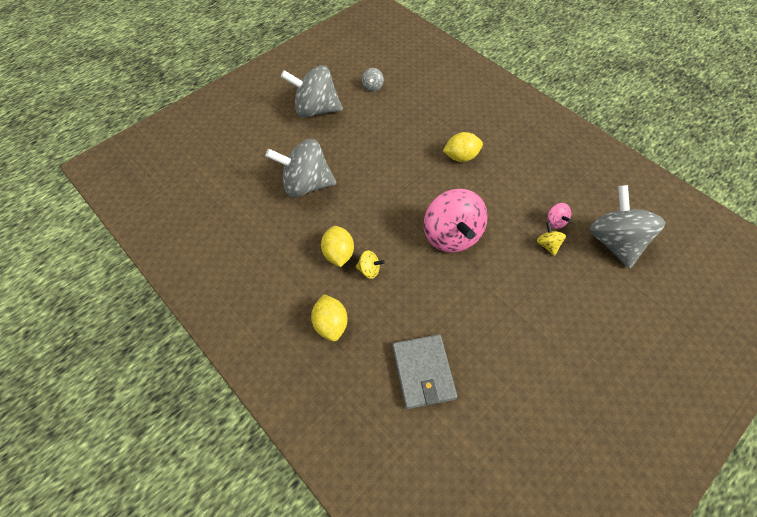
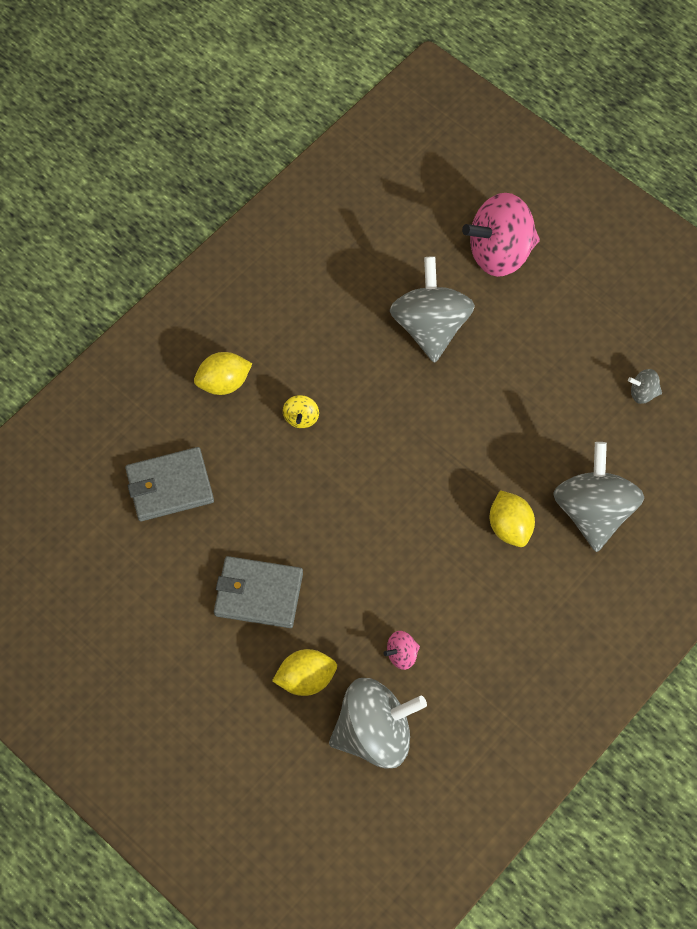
camera: 85 degrees right, 5 degrees up
grey spinning top [281,65,343,118] -> grey spinning top moved to [554,442,644,552]
yellow lemon [321,226,354,267] -> yellow lemon moved to [272,649,337,696]
pink spinning top [424,189,488,253] -> pink spinning top moved to [462,193,540,277]
yellow spinning top [537,222,566,256] -> none
none -> grey wallet [214,556,303,628]

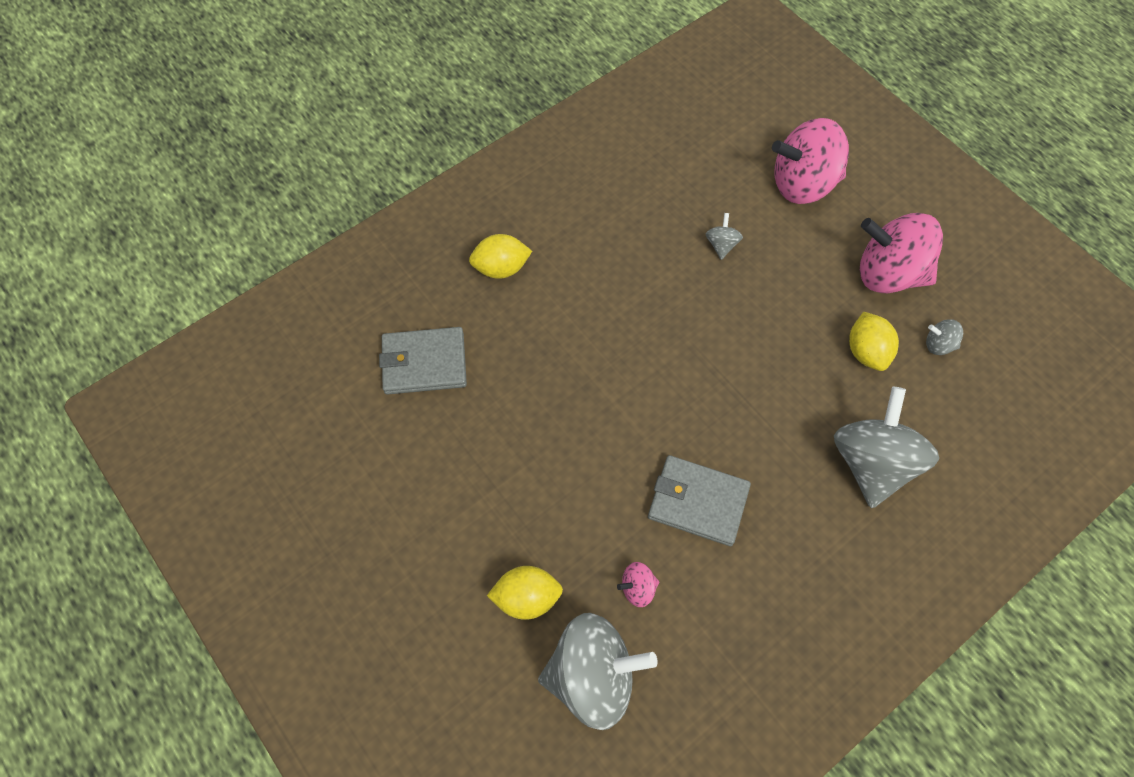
camera: 10 degrees right, 0 degrees up
grey wallet [214,556,303,628] -> grey wallet moved to [648,455,751,546]
yellow spinning top [283,395,319,428] -> none
grey spinning top [390,256,475,363] -> grey spinning top [706,213,743,260], size x0.42
yellow lemon [490,490,535,547] -> yellow lemon moved to [849,312,899,371]
none -> pink spinning top [860,213,943,293]

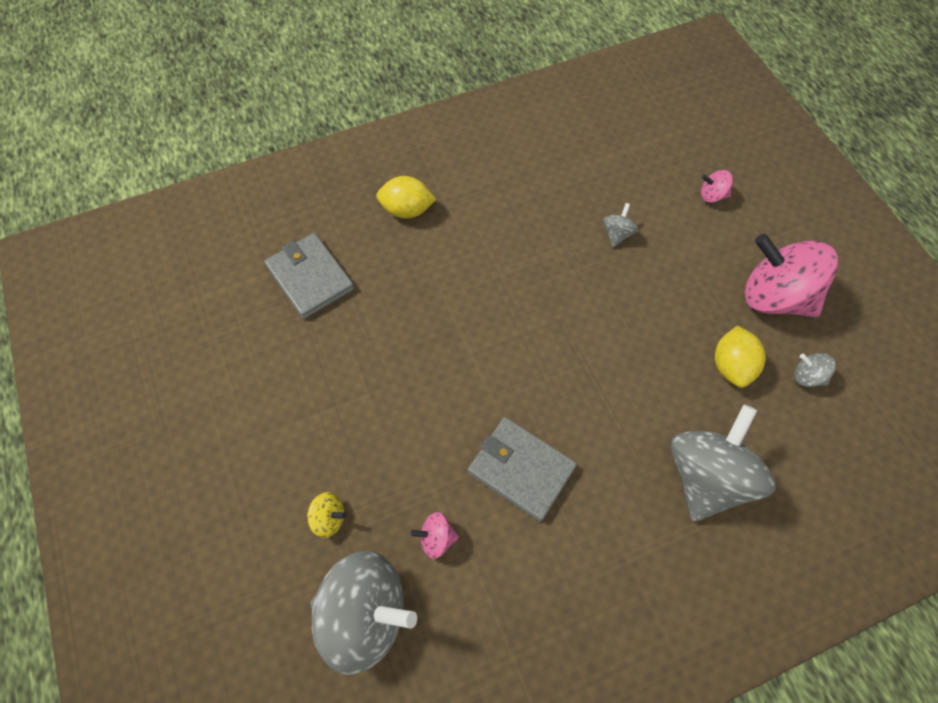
camera: 15 degrees right, 0 degrees up
grey wallet [379,327,467,395] -> grey wallet turned 45 degrees clockwise [264,233,354,319]
yellow lemon [487,566,563,620] -> yellow spinning top [307,492,347,538]
pink spinning top [772,118,849,204] -> pink spinning top [701,170,733,203], size x0.42

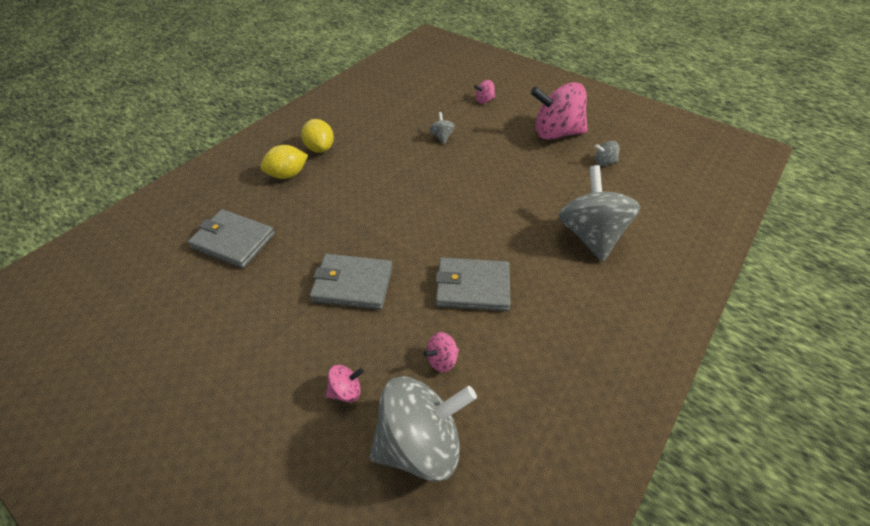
camera: 30 degrees left, 15 degrees down
yellow spinning top [307,492,347,538] -> pink spinning top [326,365,364,402]
yellow lemon [715,326,766,388] -> yellow lemon moved to [301,119,334,153]
none -> grey wallet [310,254,393,310]

